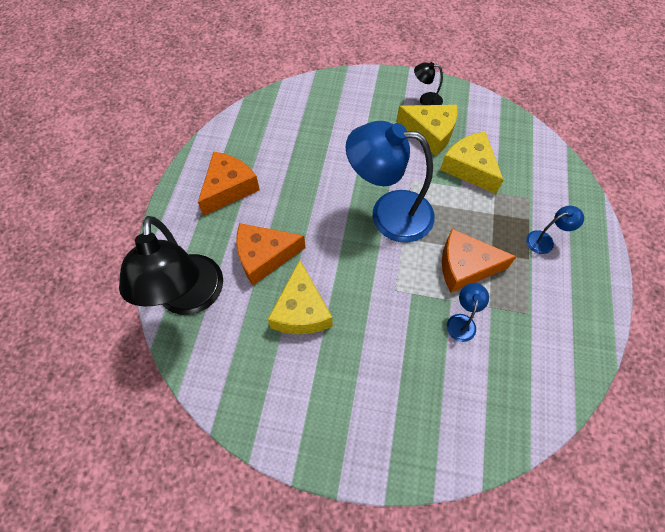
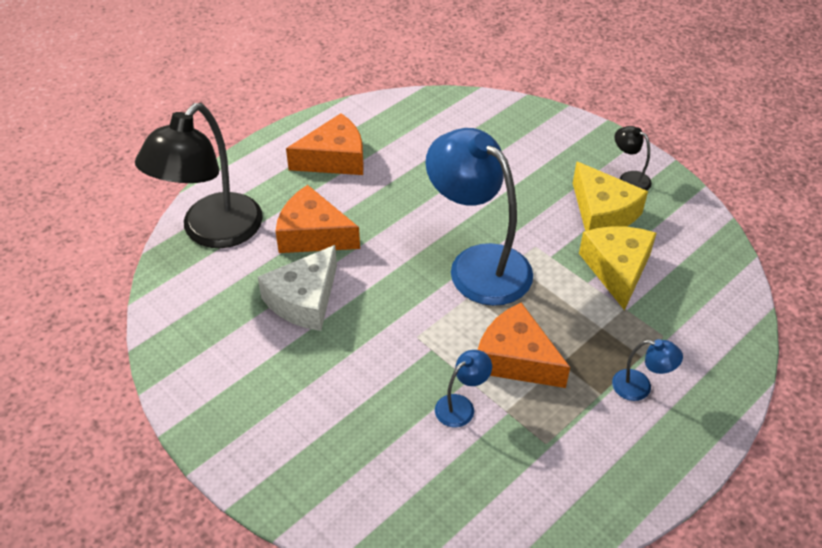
camera: 35 degrees right, 15 degrees down
yellow cheese [268,260,332,334] -> white cheese [258,245,337,331]

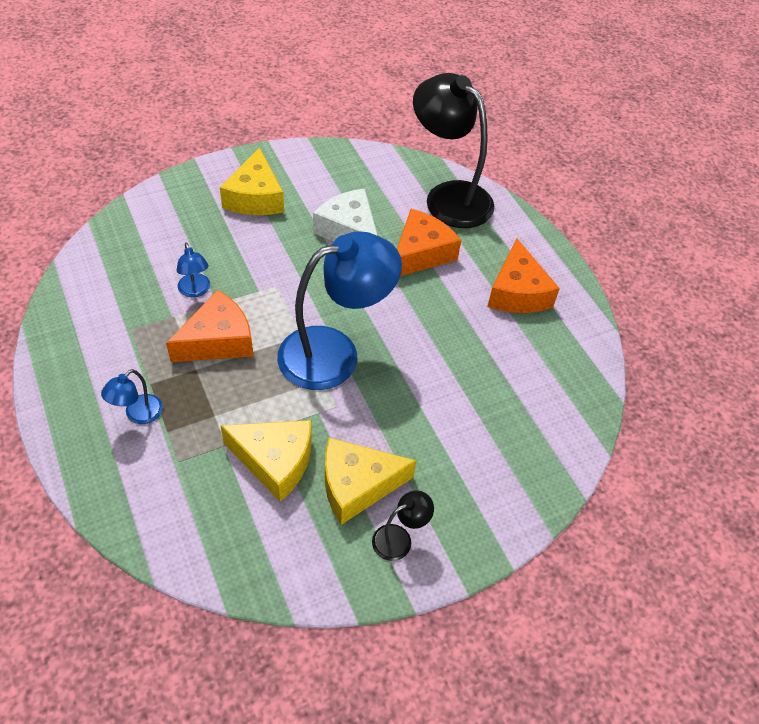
camera: 105 degrees right, 5 degrees up
none -> yellow cheese [220,148,284,215]

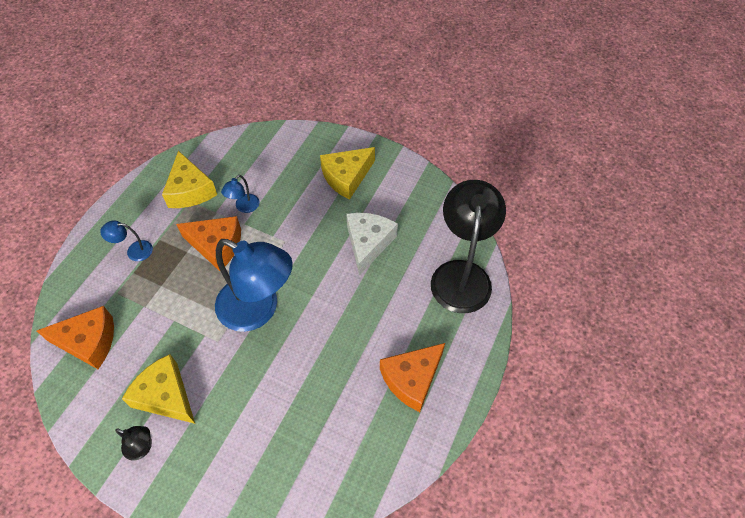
camera: 55 degrees right, 5 degrees up
yellow cheese [221,420,311,502] -> yellow cheese moved to [162,151,217,208]
orange cheese [397,209,461,276] -> orange cheese moved to [37,306,114,369]

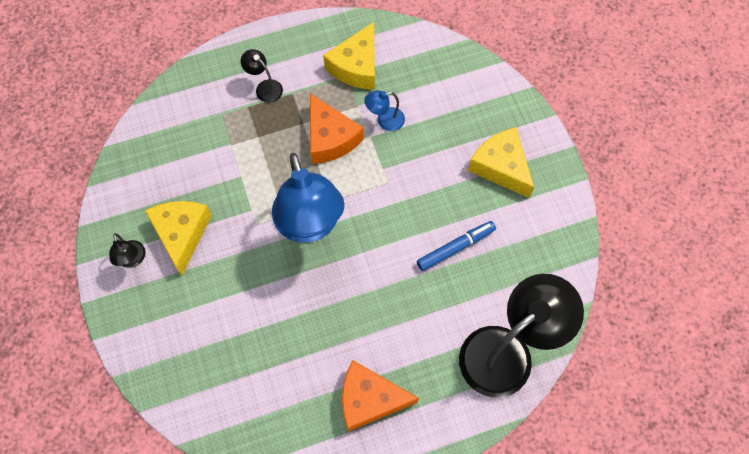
camera: 45 degrees right, 10 degrees up
orange cheese [37,306,114,369] -> none
blue lamp [100,220,153,261] -> black lamp [241,49,283,103]
yellow cheese [320,147,375,200] -> yellow cheese turned 45 degrees clockwise [468,127,534,198]
white cheese [346,213,398,276] -> blue marker [417,221,496,271]

